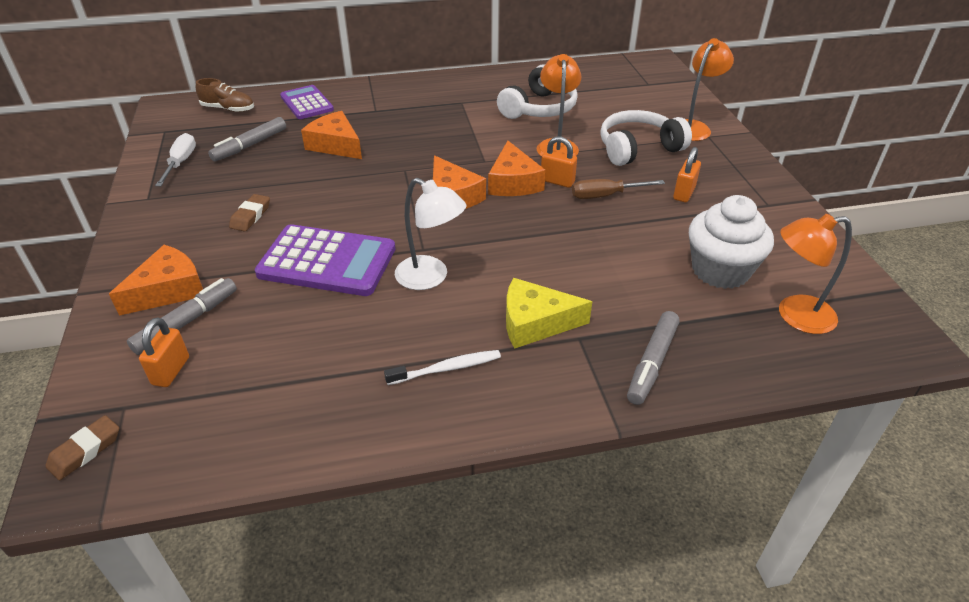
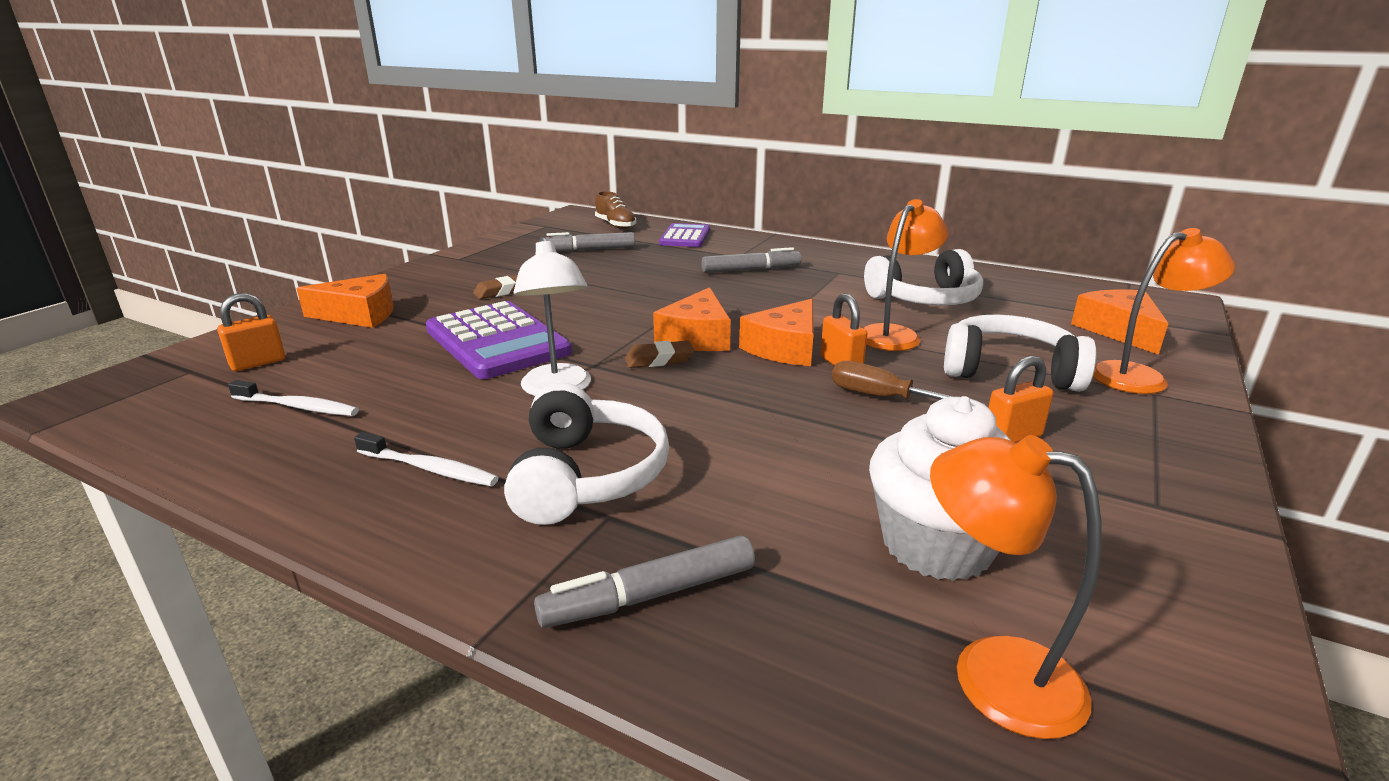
camera: 40 degrees right, 15 degrees down
brown eraser [46,415,119,480] -> brown eraser moved to [625,340,694,368]
grey marker [127,278,237,355] -> grey marker moved to [702,247,801,273]
white screwdriver [155,133,196,186] -> none
orange cheese [301,111,362,159] -> orange cheese moved to [1071,289,1168,355]
yellow cheese [506,278,592,348] -> white headphones [504,383,669,525]
none -> white toothbrush [228,380,359,416]

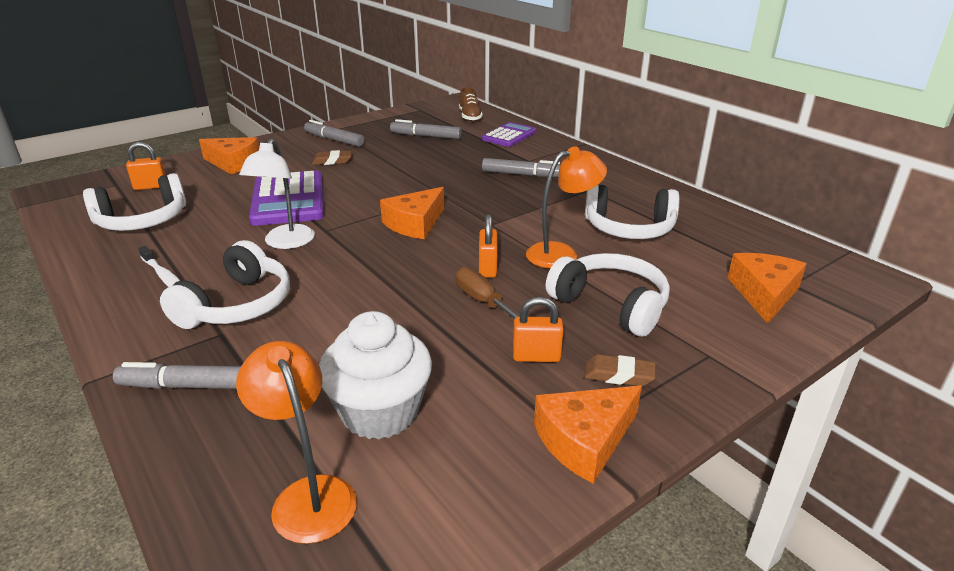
camera: 25 degrees right, 5 degrees up
white toothbrush [228,380,359,416] -> white headphones [83,173,186,231]
brown eraser [625,340,694,368] -> brown eraser moved to [584,354,656,386]
orange cheese [739,299,814,366] -> orange cheese moved to [534,386,642,484]
orange lamp [1093,228,1235,394] -> none
none -> grey marker [304,120,364,147]

